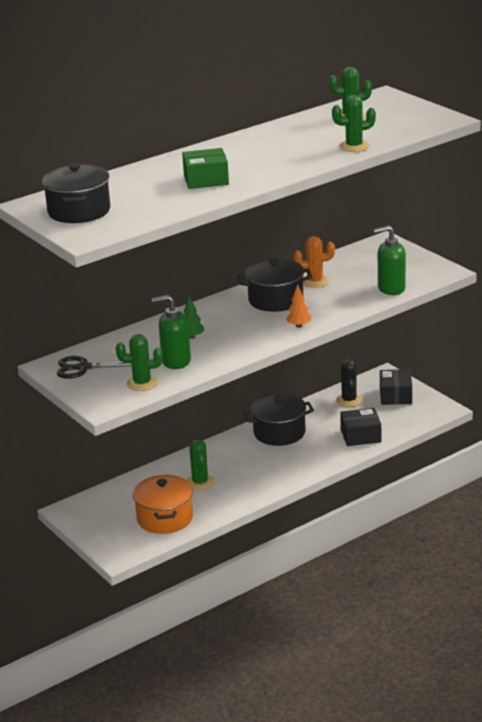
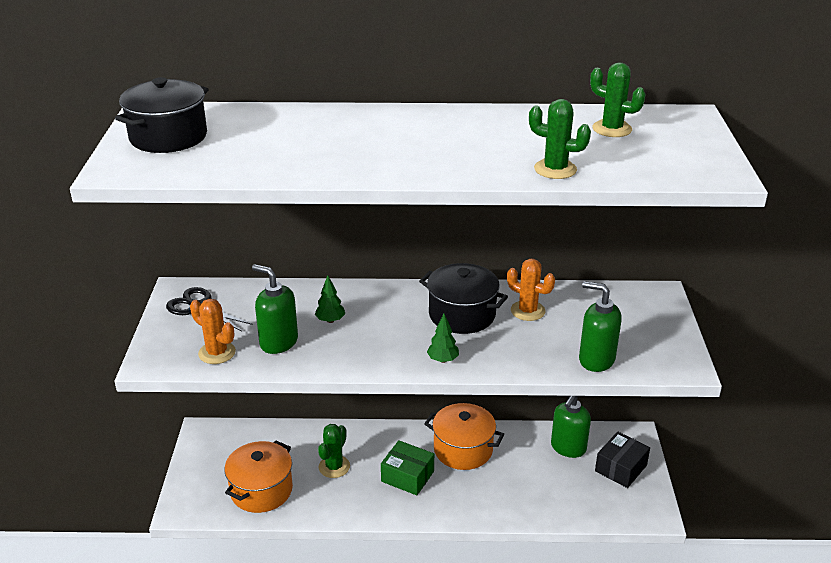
camera: 35 degrees right, 5 degrees up
green cactus [116,334,163,391] -> orange cactus [190,299,236,364]
green box [182,148,229,189] -> green box moved to [381,440,434,495]
black pot [243,393,314,446] -> orange pot [424,403,504,470]
orange tree [286,285,311,328] -> green tree [427,314,459,363]
black cactus [336,358,362,407] -> green soap dispenser [551,396,591,458]
black box [340,408,381,446] -> none

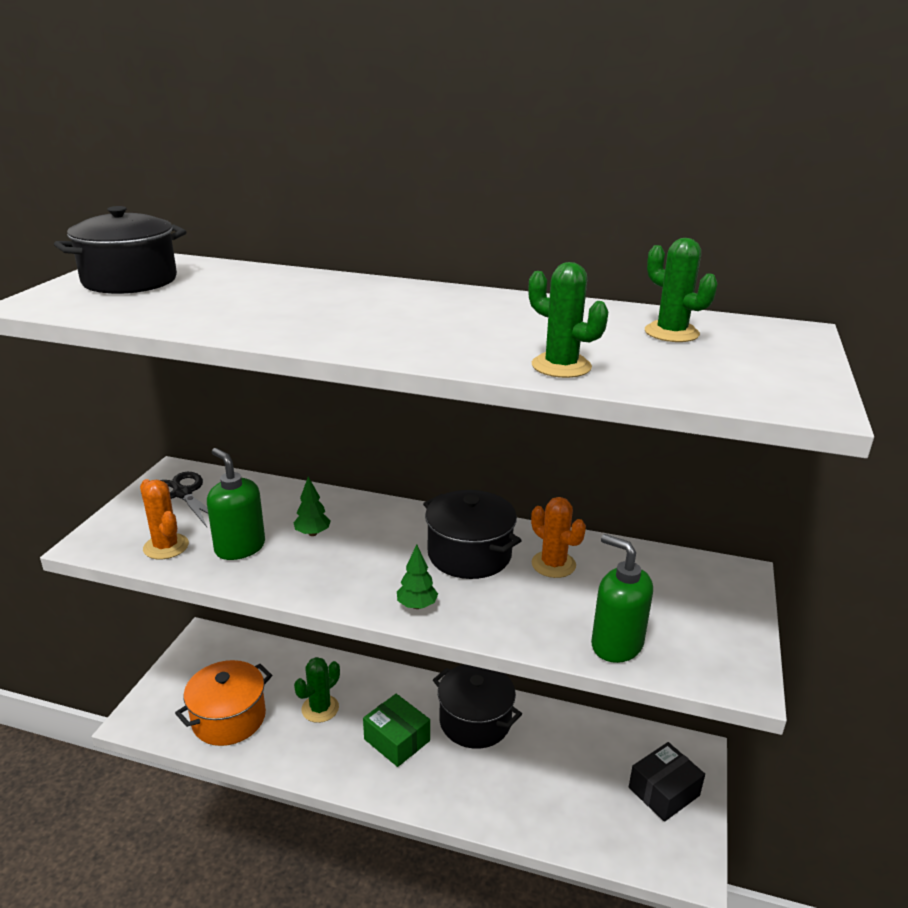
camera: 15 degrees right, 5 degrees down
orange pot [424,403,504,470] -> black pot [433,664,522,749]
green soap dispenser [551,396,591,458] -> none

